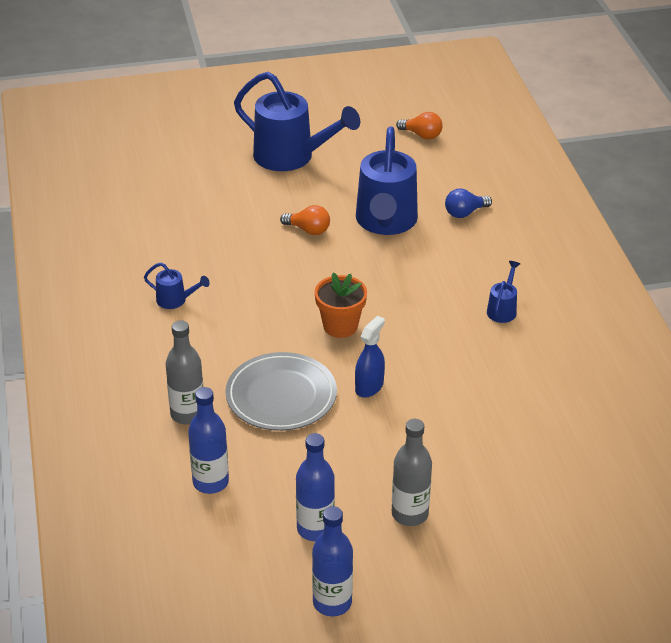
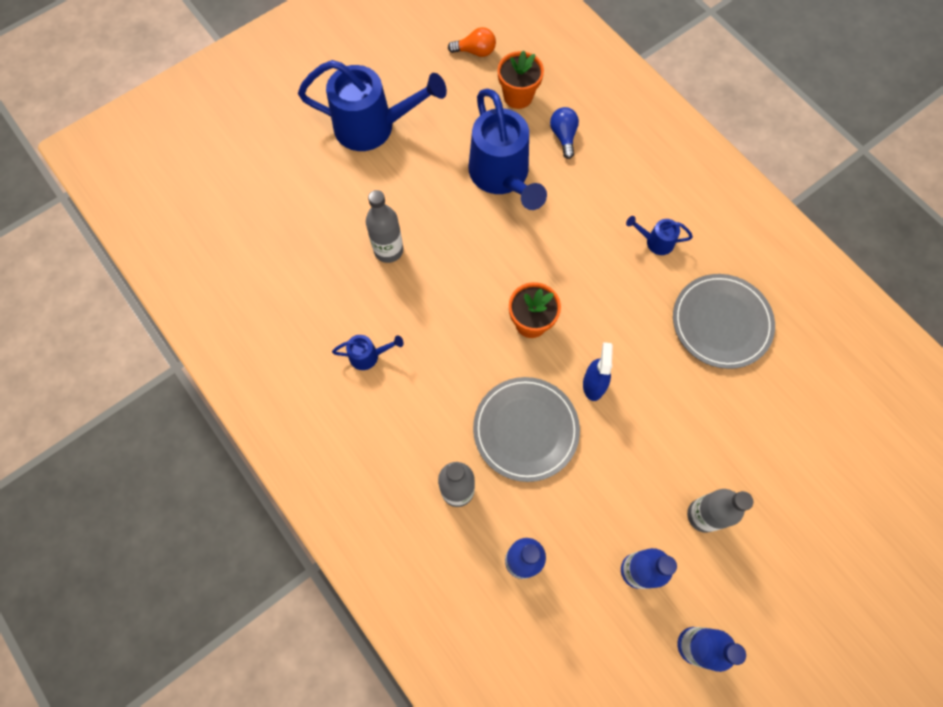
camera: 25 degrees left, 30 degrees up
orange light bulb [280,205,330,235] -> none
blue light bulb [445,189,492,218] -> blue light bulb turned 135 degrees clockwise [550,107,579,159]
blue watering can [487,261,520,323] -> blue watering can turned 75 degrees counterclockwise [626,216,693,255]
none -> grey bottle [366,190,403,263]
none -> orange flower pot [497,51,544,109]
none -> grey plate [673,274,775,369]

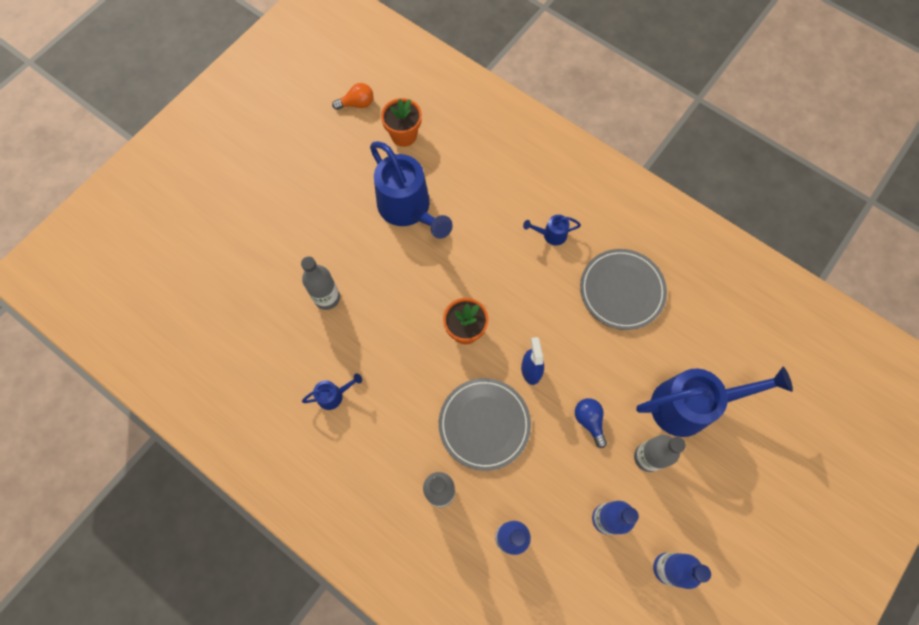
camera: 15 degrees left, 0 degrees up
blue watering can [298,60,447,151] -> blue watering can moved to [636,367,793,437]
blue light bulb [550,107,579,159] -> blue light bulb moved to [575,398,607,448]

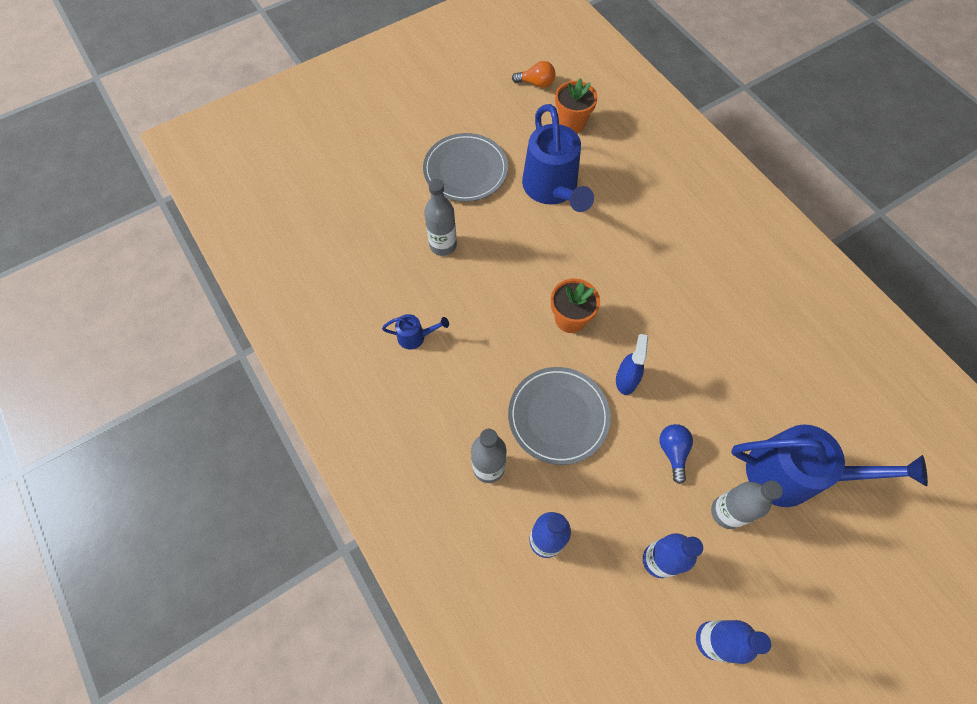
camera: 20 degrees right, 5 degrees down
blue watering can [523,215,581,245] -> none
grey plate [580,249,667,330] -> grey plate moved to [423,133,508,202]

